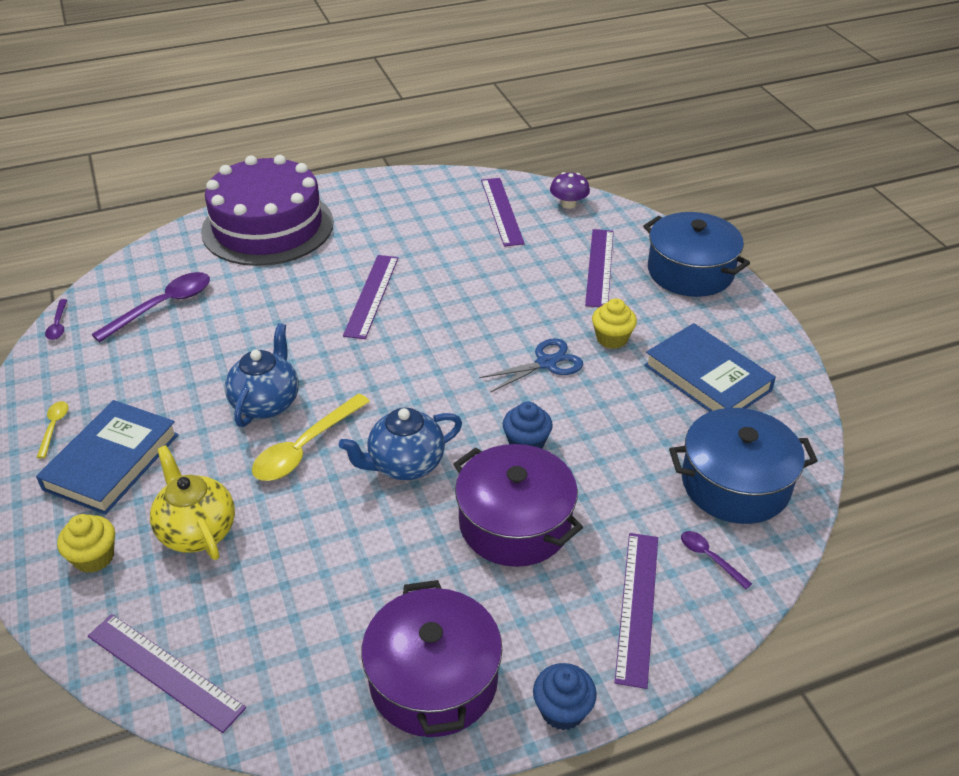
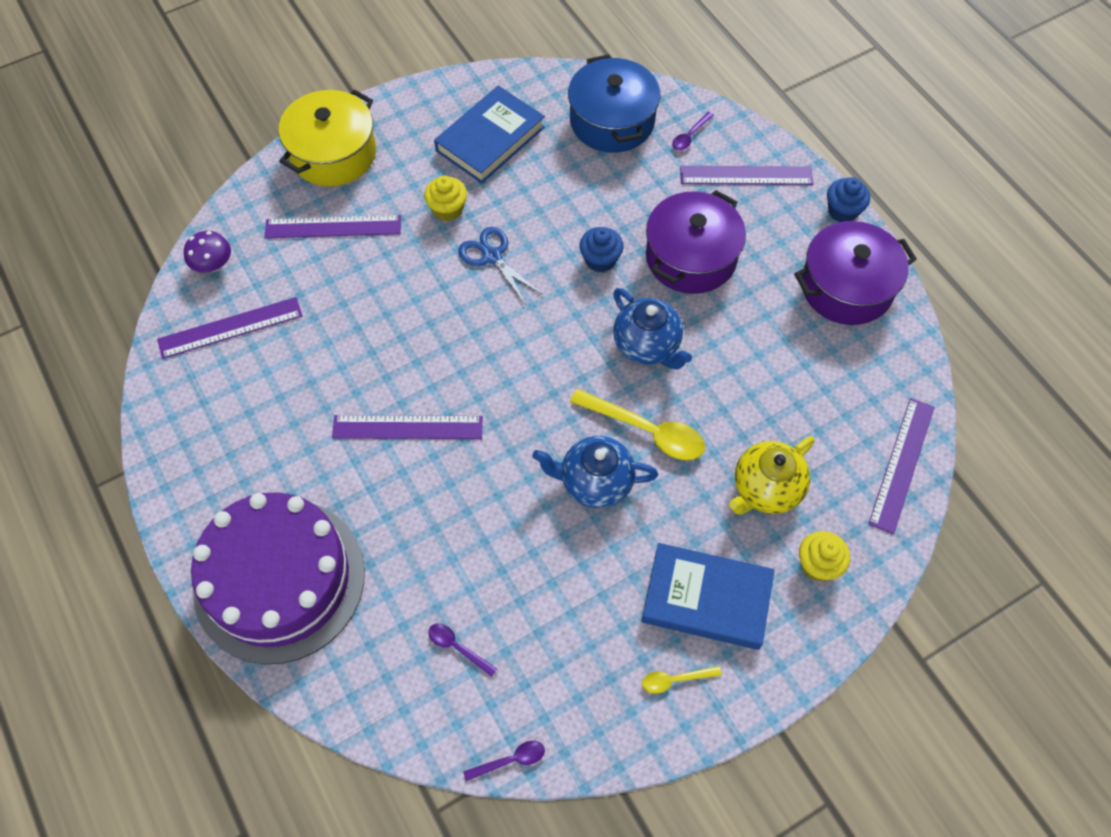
camera: 100 degrees left, 20 degrees up
purple spoon [91,272,210,342] -> purple spoon [428,624,497,677], size x0.51
blue pot [643,212,750,297] -> yellow pot [279,89,376,186]

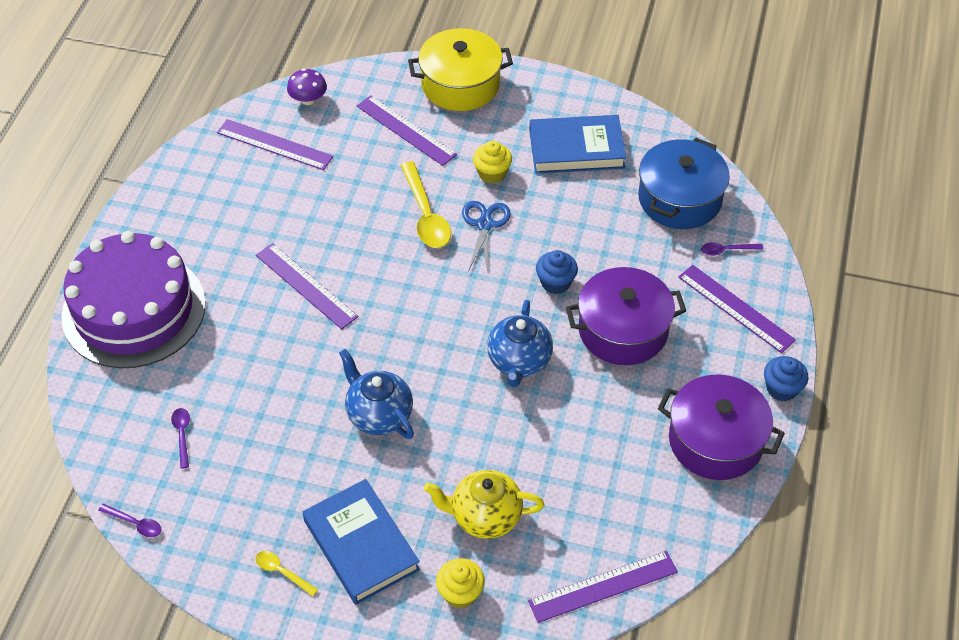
camera: 45 degrees right, 10 degrees down
yellow spoon [570,389,705,460] -> yellow spoon moved to [400,161,451,248]

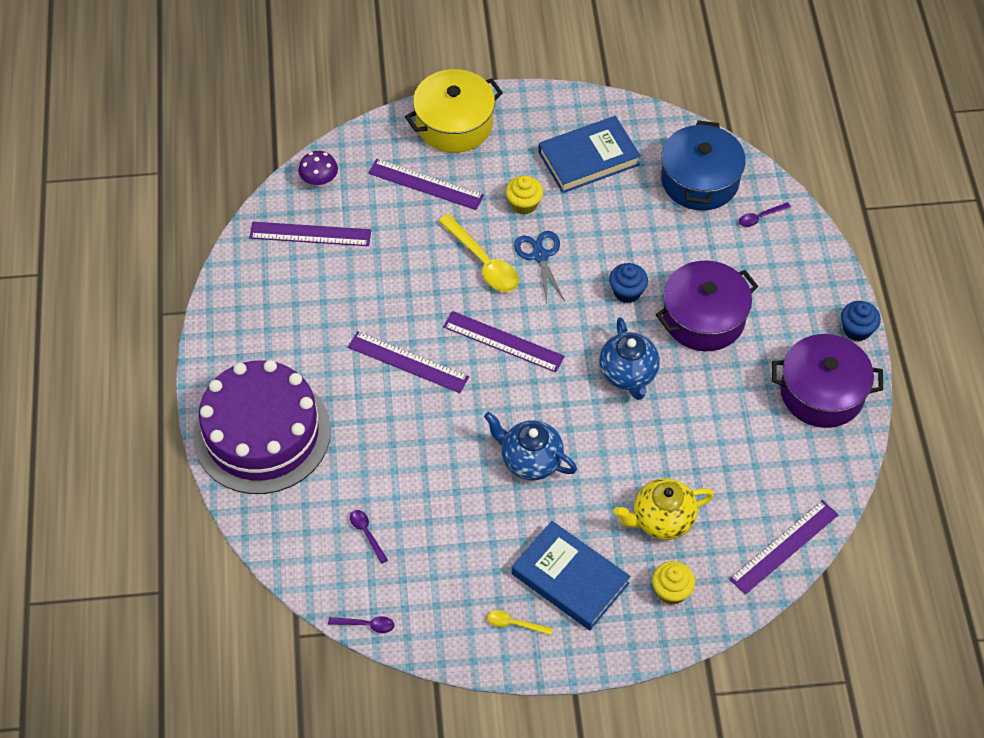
camera: 20 degrees left, 5 degrees up
purple ruler [678,265,796,353] -> purple ruler moved to [443,311,565,372]

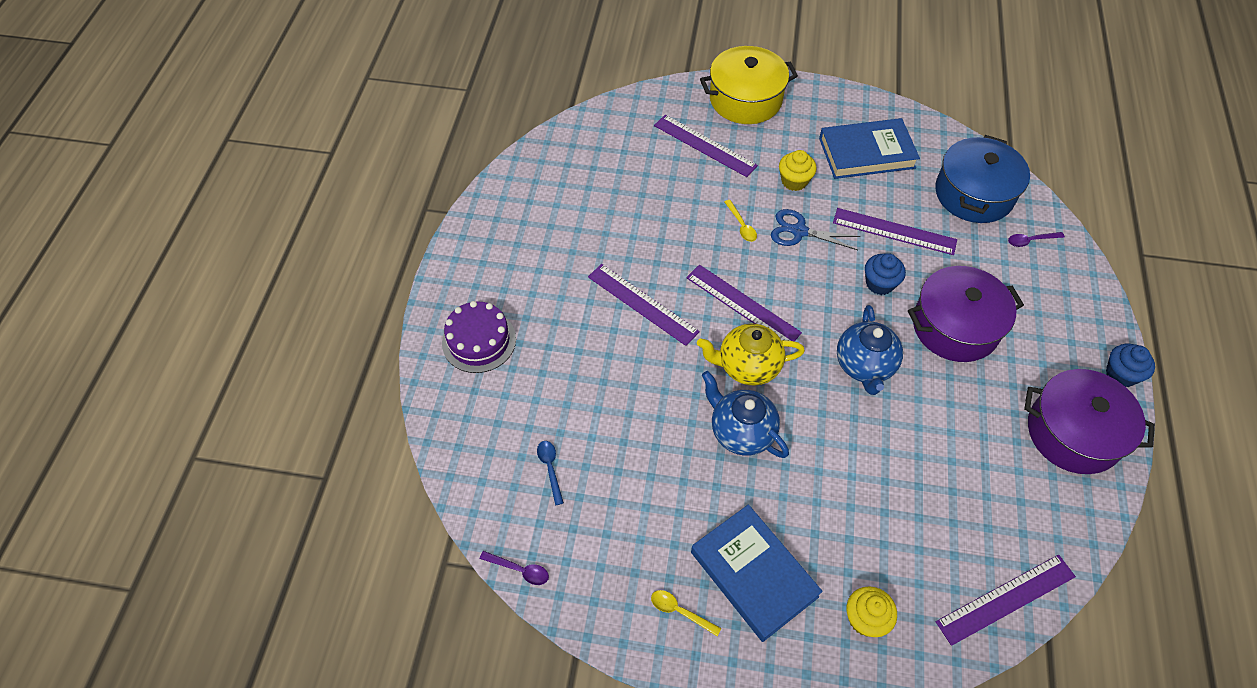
camera: 15 degrees right, 0 degrees up
purple cake [193,360,331,494] -> purple cake [442,301,516,373], size x0.53
purple ruler [249,222,371,246] -> purple ruler moved to [833,208,957,255]
purple mushroom [298,151,338,186] -> none
purple spoon [350,510,388,564] -> blue spoon [537,441,564,505]
yellow spoon [438,214,519,292] -> yellow spoon [725,200,757,242], size x0.51
blue scissors [514,231,565,303] -> blue scissors turned 75 degrees counterclockwise [771,209,861,250]
yellow teapot [614,478,714,540] -> yellow teapot moved to [697,324,805,386]

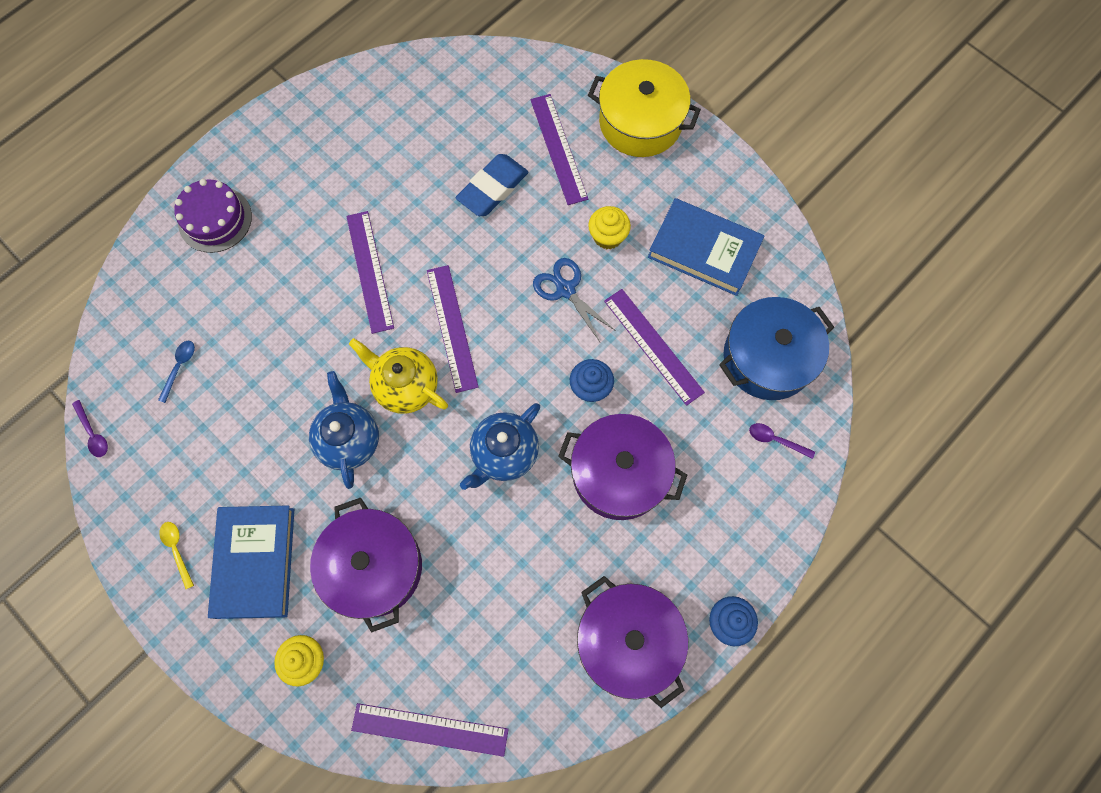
camera: 35 degrees right, 15 degrees up
yellow spoon [725,200,757,242] -> none
none -> purple pot [310,498,422,633]
none -> blue eraser [456,154,528,216]

